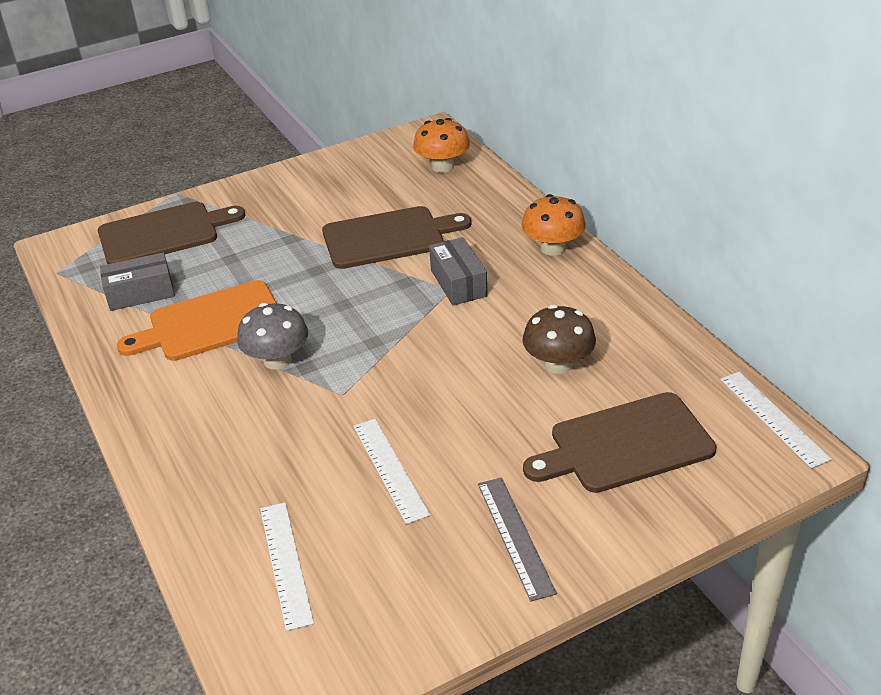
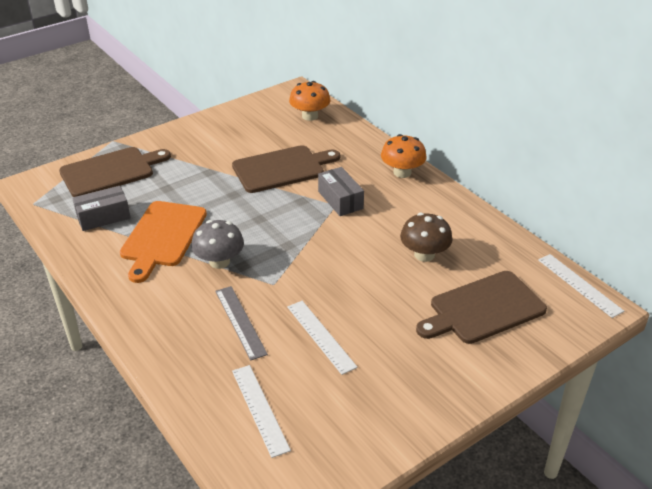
camera: 10 degrees left, 0 degrees up
orange cutting board [117,280,277,361] -> orange cutting board turned 45 degrees counterclockwise [120,201,207,283]
grey ruler [478,477,557,602] -> grey ruler moved to [215,286,268,361]

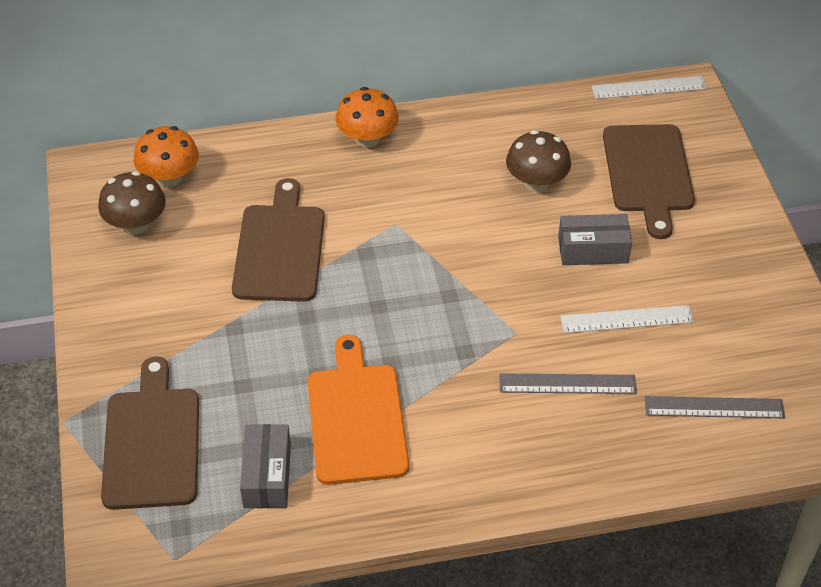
camera: 65 degrees left, 10 degrees up
orange cutting board [120,201,207,283] -> orange cutting board turned 135 degrees counterclockwise [308,335,409,485]
grey mushroom [191,220,244,269] -> none
white ruler [232,365,291,458] -> grey ruler [645,396,785,419]
grey box [318,167,364,216] -> grey box moved to [558,214,632,265]
none -> brown mushroom [98,171,166,234]

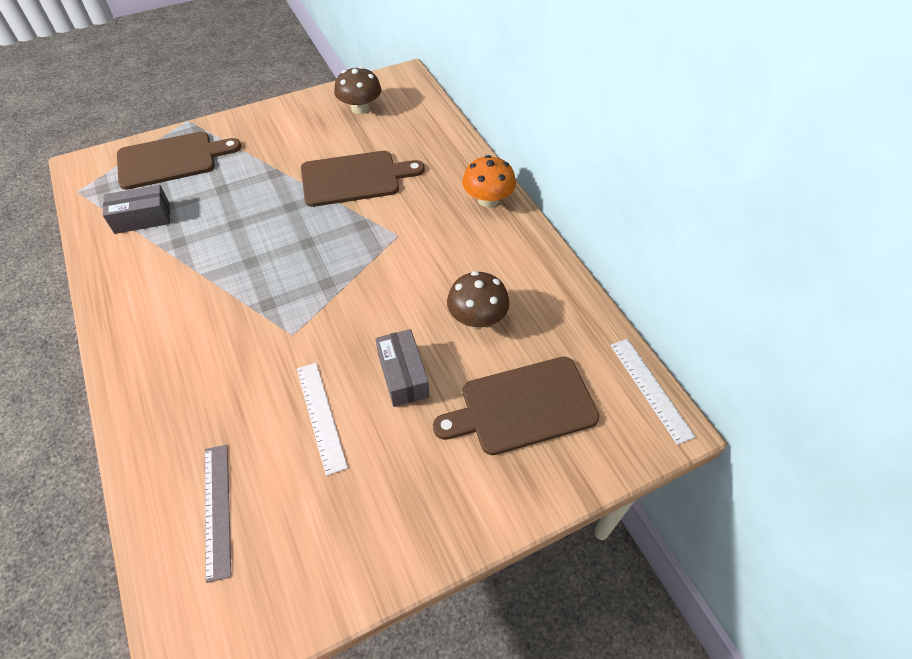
camera: 75 degrees right, 5 degrees up
orange mushroom [134,126,199,187] -> none
orange cutting board [308,335,409,485] -> none
grey ruler [499,373,637,394] -> none

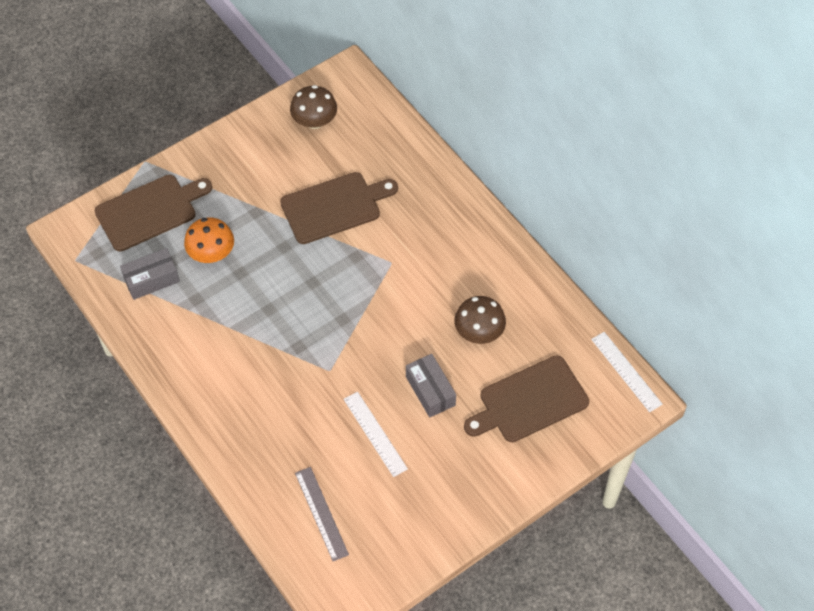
camera: 10 degrees left, 5 degrees up
orange mushroom [462,155,516,208] -> orange mushroom moved to [184,217,234,263]

